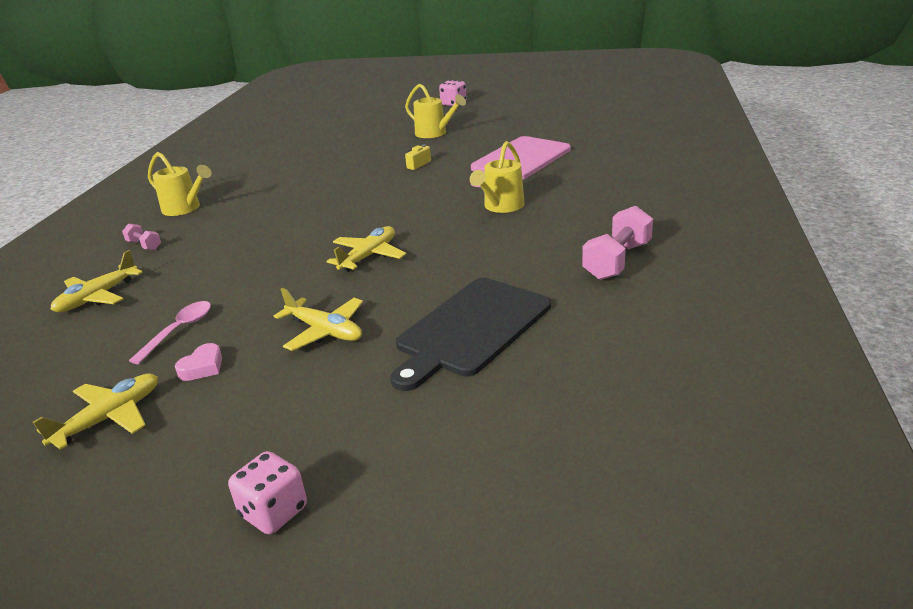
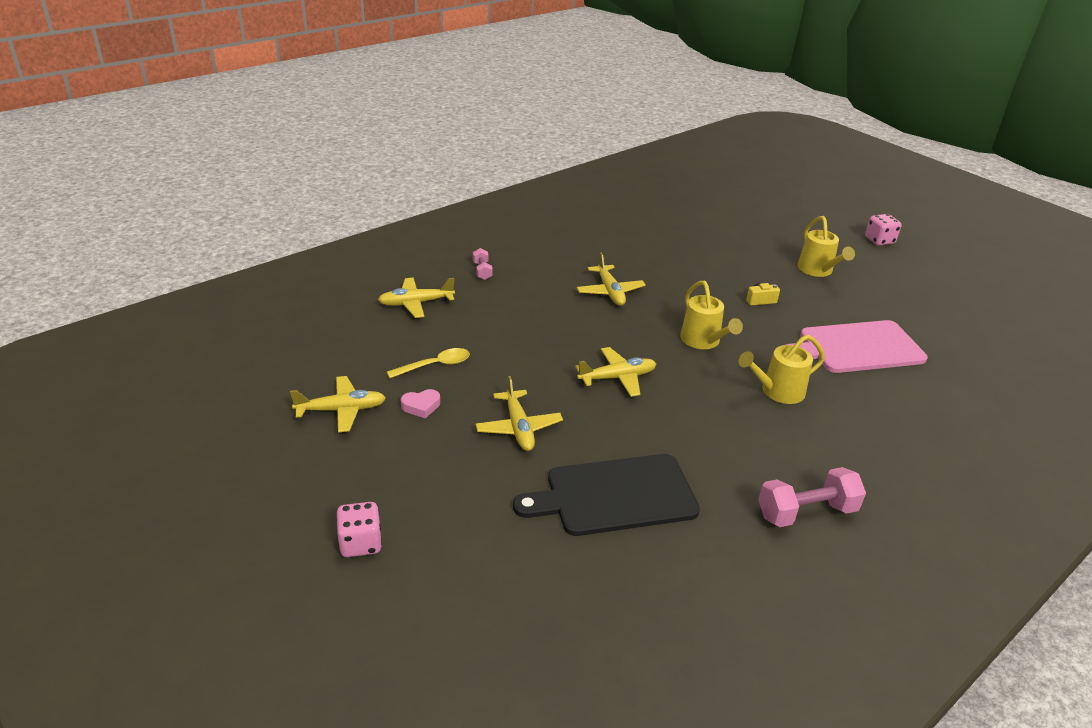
camera: 35 degrees right, 5 degrees up
pink spoon [129,301,211,364] -> yellow spoon [387,348,470,378]
yellow watering can [148,152,212,216] -> yellow watering can moved to [680,281,743,349]
none -> yellow plane [577,252,646,306]

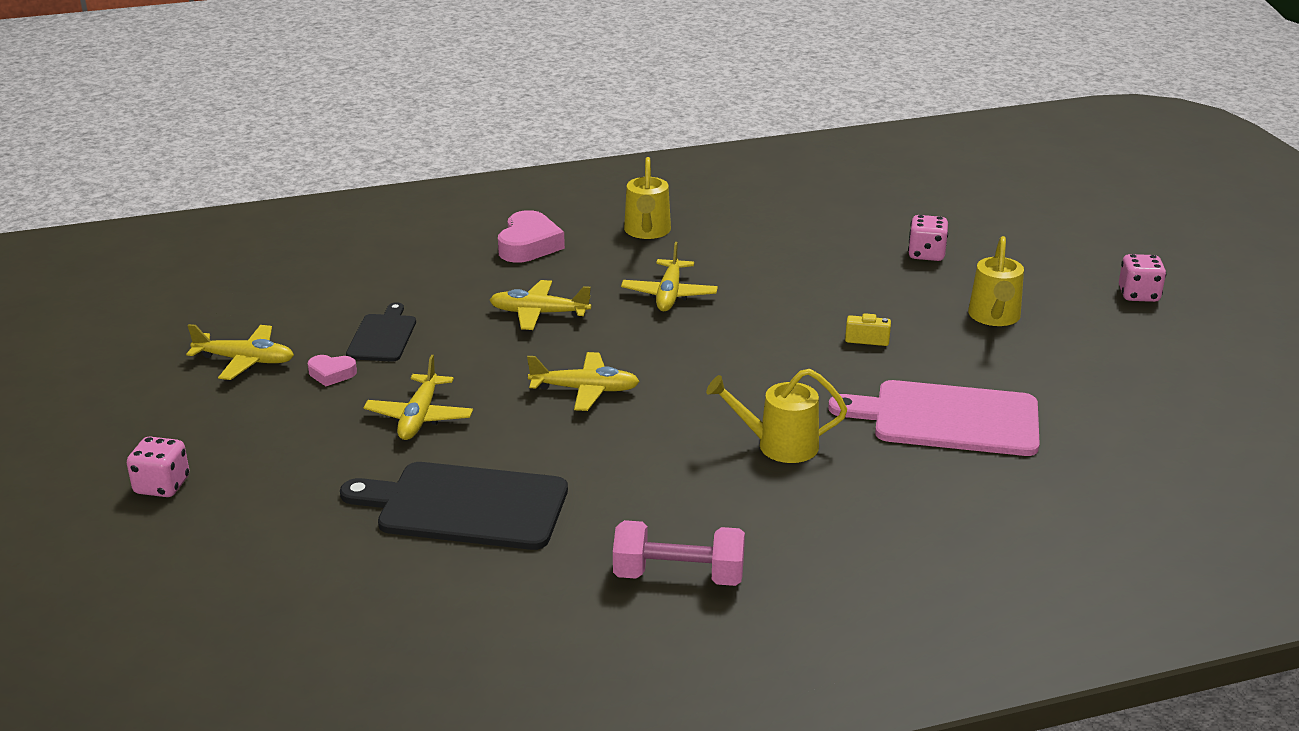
camera: 25 degrees right, 5 degrees down
yellow plane [378,278,455,318] -> yellow plane moved to [490,280,591,330]
yellow spoon [387,348,470,378] -> black cutting board [346,302,416,362]
pink dumbbell [473,248,493,280] -> pink heart [498,210,565,263]
yellow watering can [680,281,743,349] -> yellow watering can moved to [624,157,671,239]
none -> pink dice [908,215,948,261]

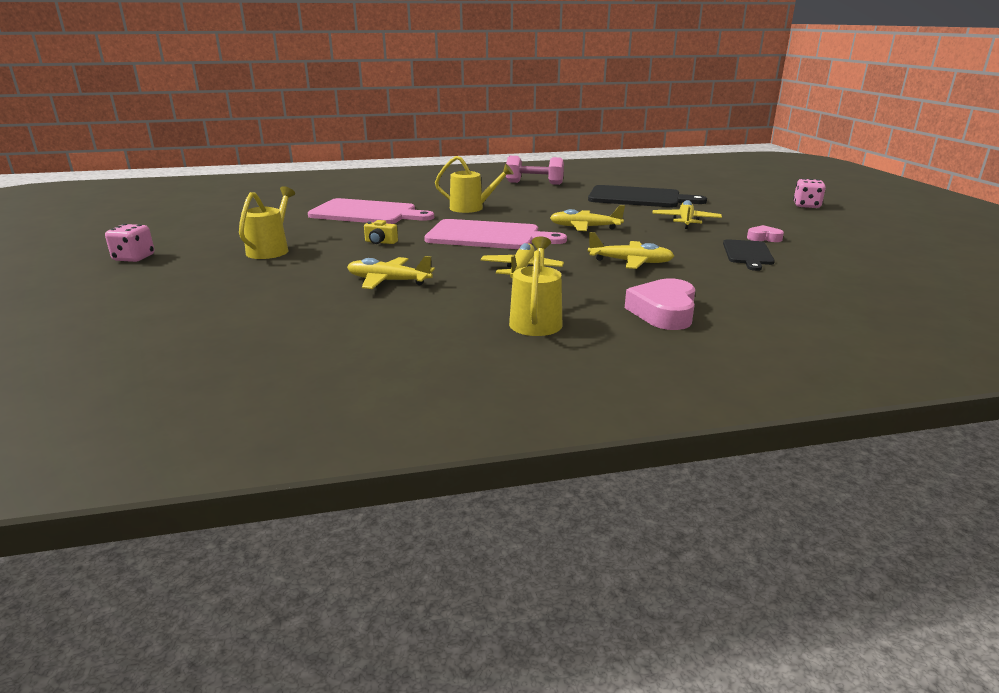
camera: 175 degrees left, 5 degrees down
yellow plane [186,324,294,380] -> yellow plane moved to [347,256,435,289]
pink dice [908,215,948,261] -> none
none -> pink cutting board [424,219,567,249]

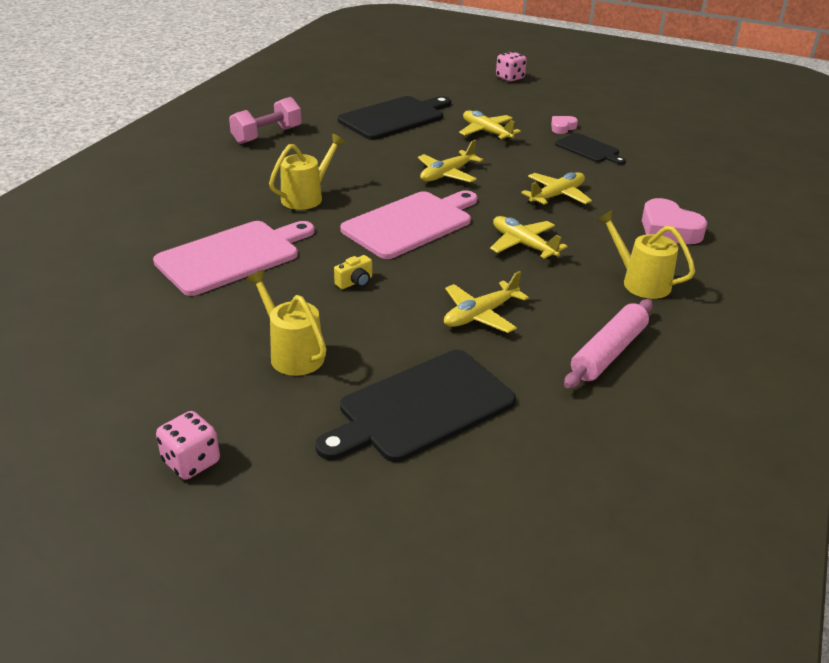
camera: 55 degrees left, 10 degrees up
none -> black cutting board [315,350,516,462]
none -> pink rolling pin [564,299,653,388]

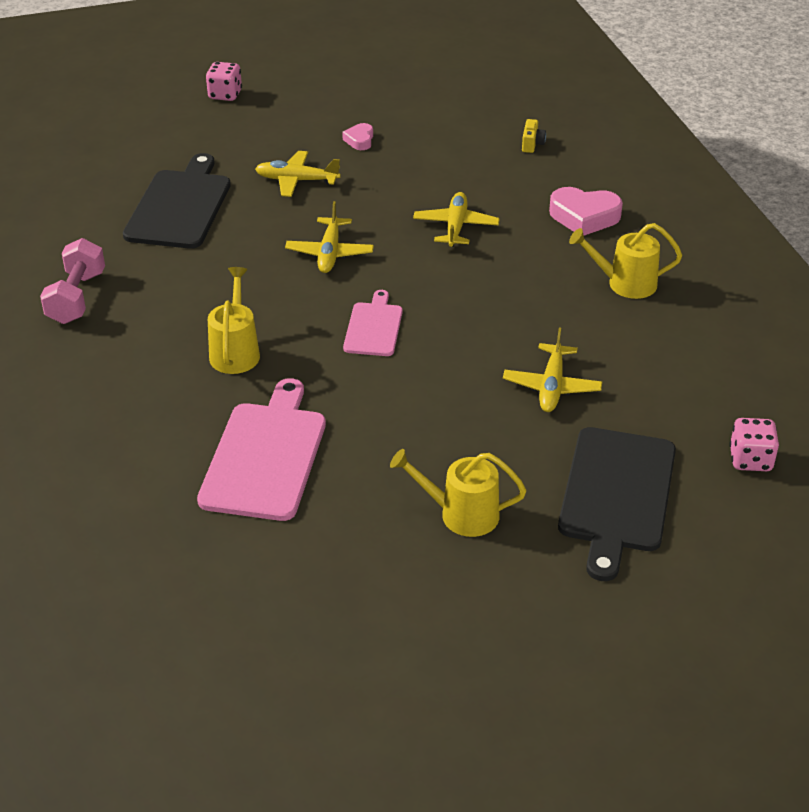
camera: 40 degrees left, 5 degrees up
pink dice [156,411,220,480] -> pink dice moved to [729,418,779,471]
yellow camera [334,255,372,289] -> yellow camera moved to [522,119,546,153]
pink cutting board [340,190,478,259] -> pink cutting board [343,290,403,356], size x0.57
yellow plane [490,216,567,259] -> none
black cutting board [555,133,626,165] -> none
pink rolling pin [564,299,653,388] -> none

